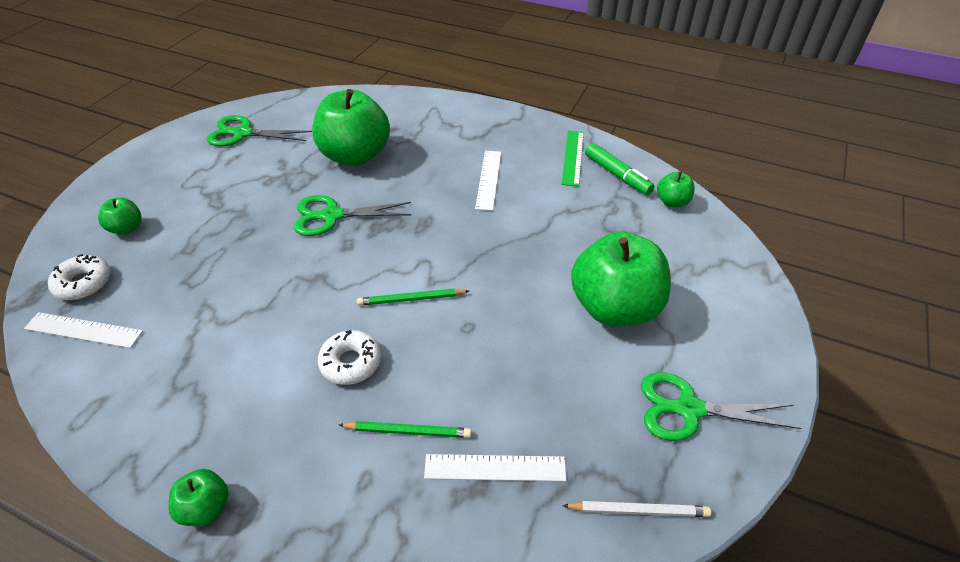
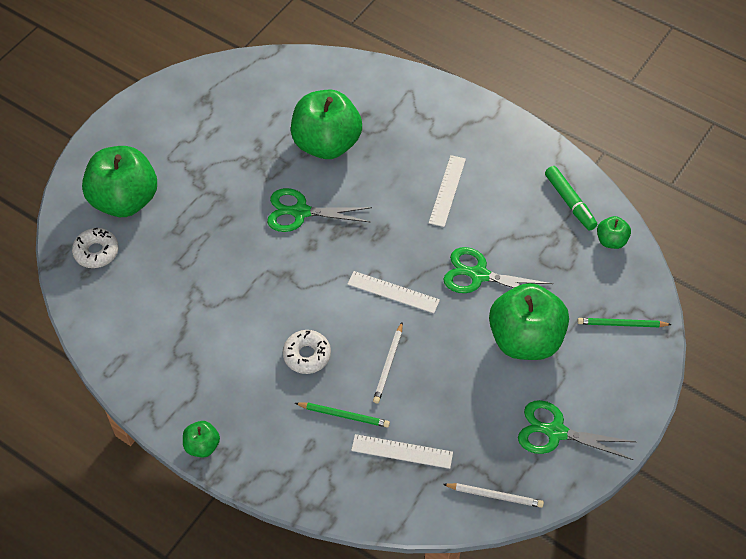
camera: 10 degrees right, 10 degrees up
white ruler [24,312,143,348] -> white ruler moved to [347,271,440,313]
green apple [98,197,142,235] -> green apple [82,146,157,217], size x2.21
green scissors [207,115,312,147] -> green scissors moved to [443,247,553,293]
green pencil [357,289,469,306] -> green pencil moved to [577,318,672,327]
green ruler [562,131,584,187] -> none
none -> white pencil [373,322,403,403]

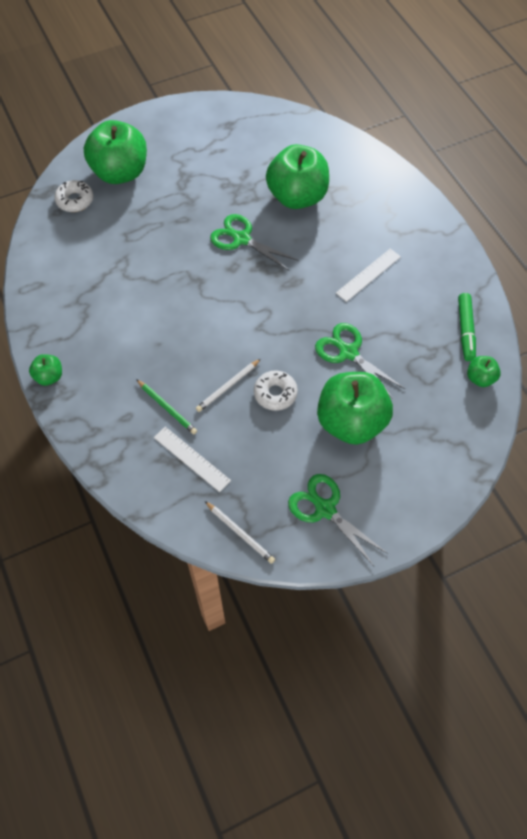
camera: 30 degrees right, 5 degrees up
white donut [283,330,331,374] -> white donut moved to [254,371,298,411]
white ruler [347,271,440,313] -> none
green pencil [577,318,672,327] -> none

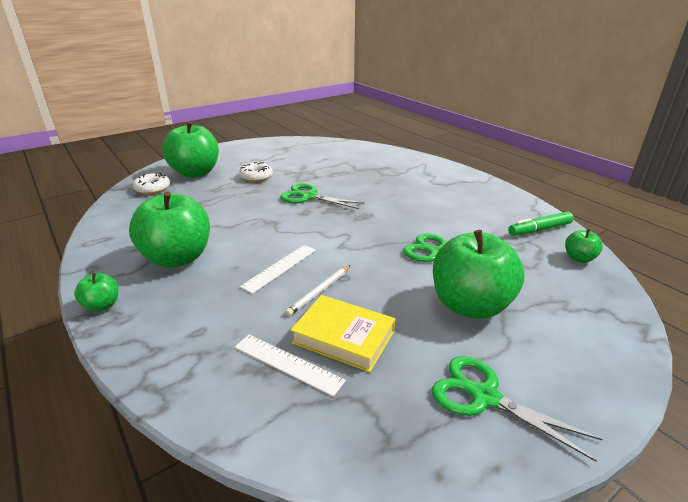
camera: 10 degrees left, 30 degrees down
green pencil [136,379,197,434] -> none
white pencil [205,501,275,564] -> none
white donut [254,371,298,411] -> white donut moved to [239,162,273,182]
green apple [266,144,329,209] -> green apple moved to [129,191,210,268]
white ruler [336,249,401,302] -> white ruler moved to [240,245,316,294]
green marker [458,293,476,361] -> green marker turned 75 degrees clockwise [508,211,574,236]
none -> yellow book [291,295,395,372]

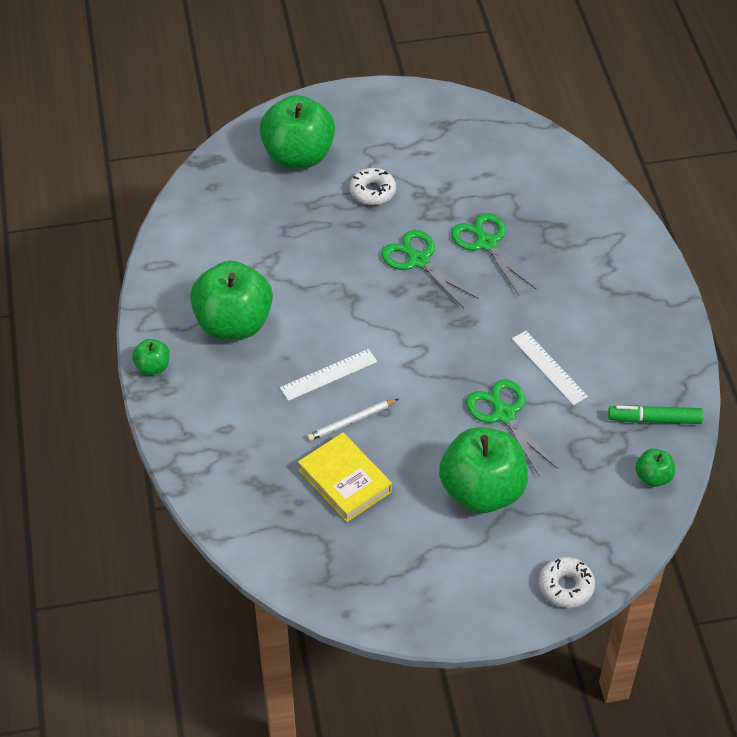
camera: 25 degrees right, 20 degrees up
white donut [133,173,170,194] -> white donut moved to [539,557,595,608]
white ruler [235,335,346,397] -> white ruler moved to [512,331,588,405]
green scissors [432,356,603,462] -> green scissors moved to [451,213,536,295]

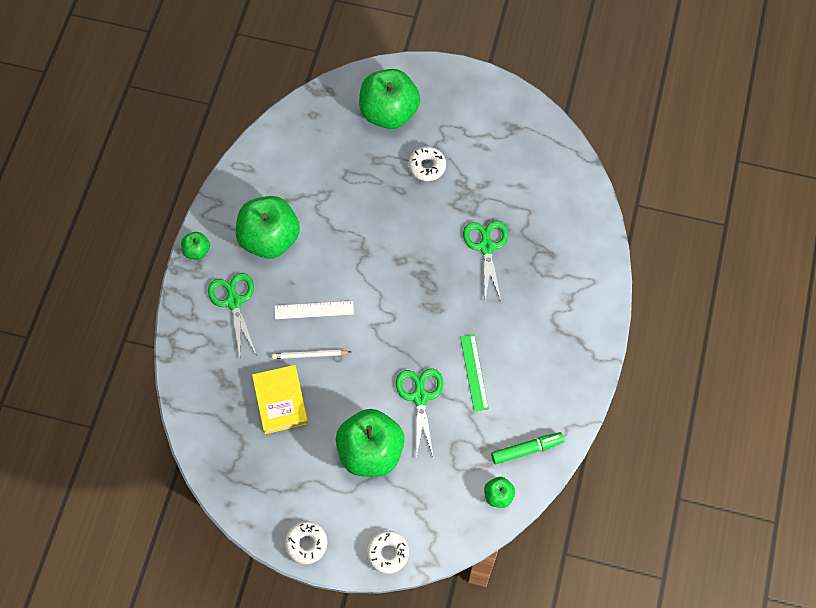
camera: 25 degrees right, 15 degrees up
green scissors [381,230,479,308] -> green scissors moved to [208,273,256,356]
white ruler [512,331,588,405] -> green ruler [460,334,489,412]
green marker [608,405,703,424] -> green marker turned 135 degrees clockwise [491,432,564,464]
none -> white donut [285,521,327,564]

